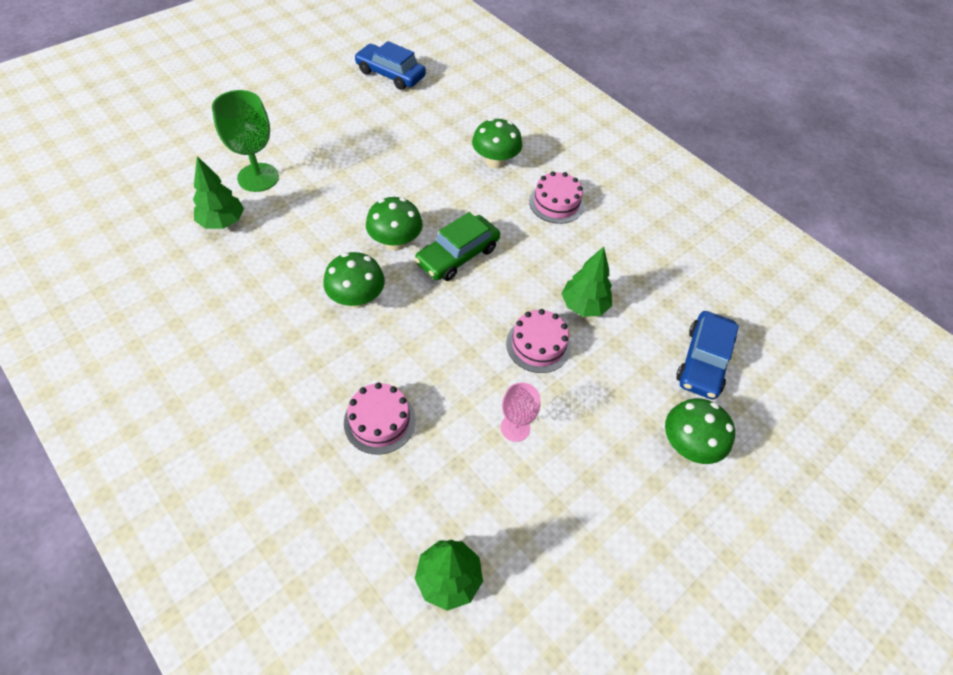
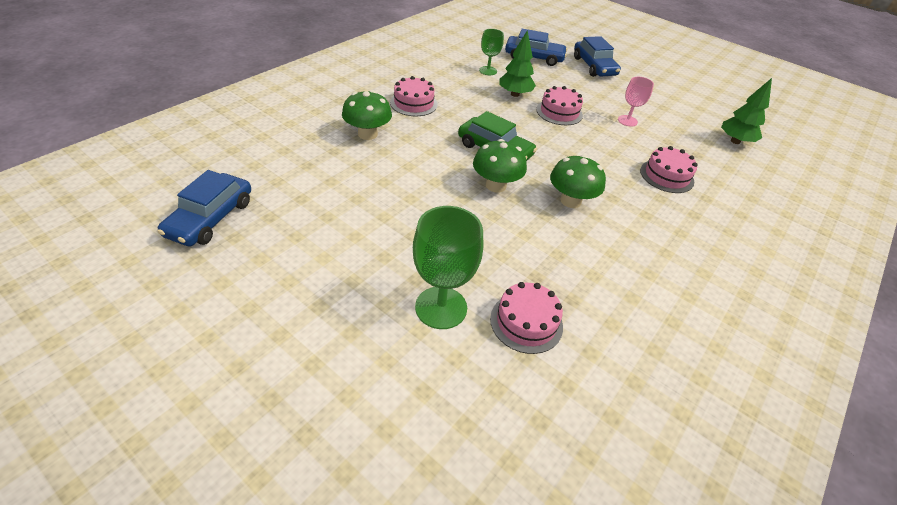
camera: 100 degrees left, 10 degrees down
green tree [193,156,244,229] -> pink cake [490,282,563,354]
green mushroom [665,398,735,464] -> blue car [574,36,621,77]
none -> green goblet [479,29,504,75]

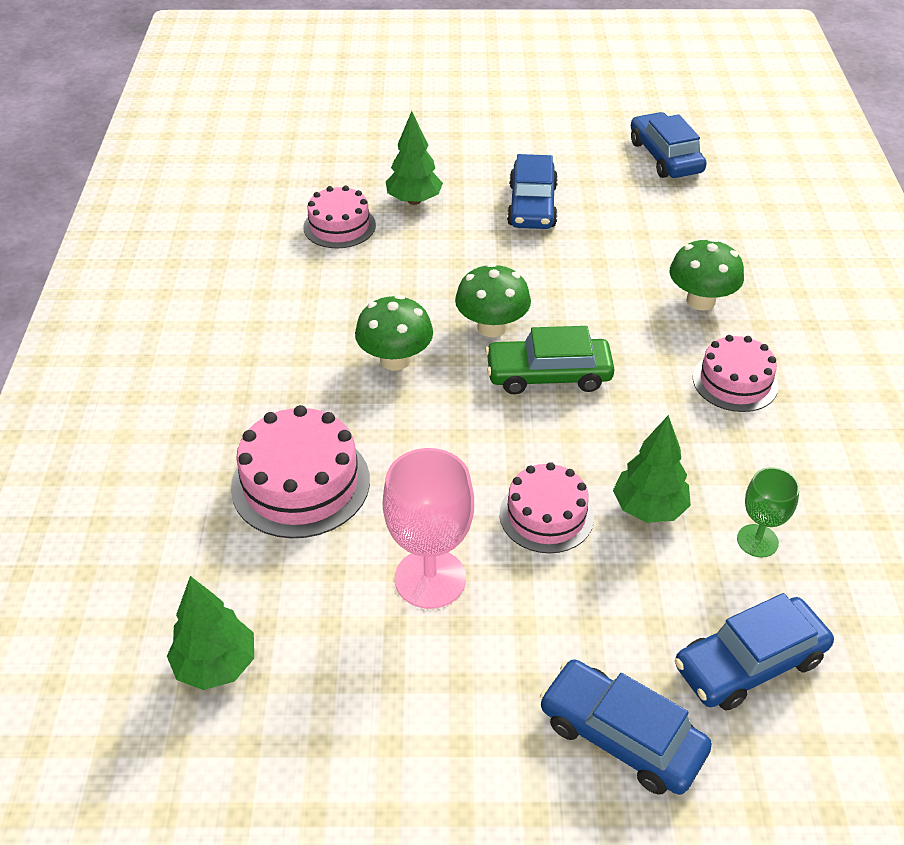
camera: 145 degrees right, 0 degrees up
green goblet [413,206,483,329] -> green tree [386,111,443,205]
pink goblet [618,77,654,127] -> pink goblet [383,448,474,609], size x1.70
pink cake [640,146,698,193] -> pink cake [231,405,370,538], size x1.50
none -> blue car [507,154,558,229]

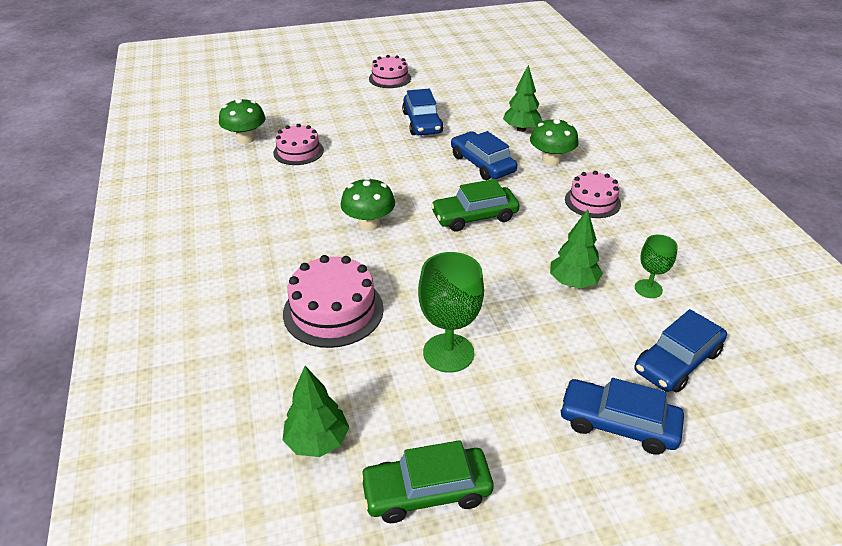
camera: 15 degrees left, 5 degrees down
pink goblet [383,448,474,609] -> green goblet [418,252,484,373]
green tree [386,111,443,205] -> green tree moved to [503,65,542,132]
green mushroom [455,263,531,337] -> green mushroom moved to [219,98,266,144]
pink cake [499,462,594,553] -> pink cake moved to [369,55,411,88]
blue car [631,112,707,178] -> blue car moved to [451,131,517,180]
none -> green car [360,440,494,523]

